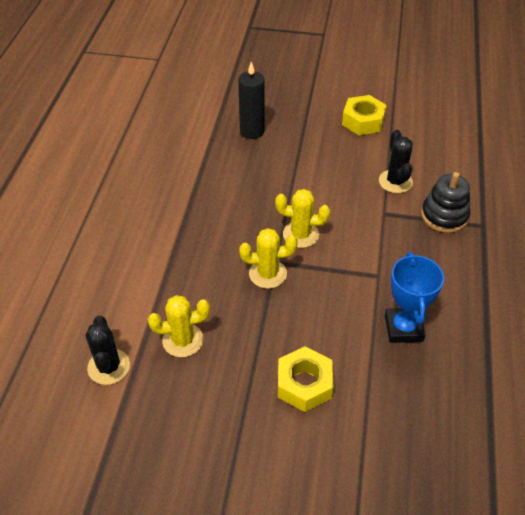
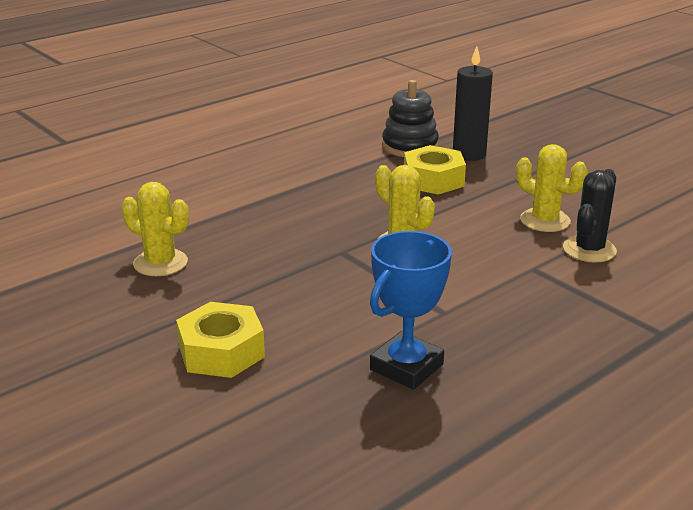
camera: 40 degrees right, 20 degrees down
black cactus [85,316,130,385] -> none
yellow cactus [239,228,297,289] -> yellow cactus moved to [516,144,588,232]
yellow nut [342,95,387,135] -> yellow nut moved to [404,145,466,195]
black stacking toy [421,172,470,233] -> black stacking toy moved to [382,80,439,157]

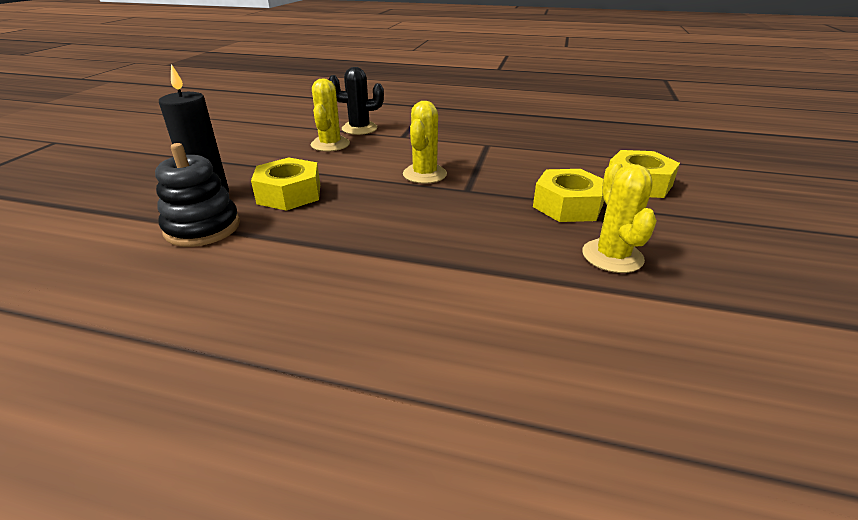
camera: 125 degrees left, 5 degrees up
blue trophy [370,231,452,390] -> none
none -> yellow nut [533,169,604,222]

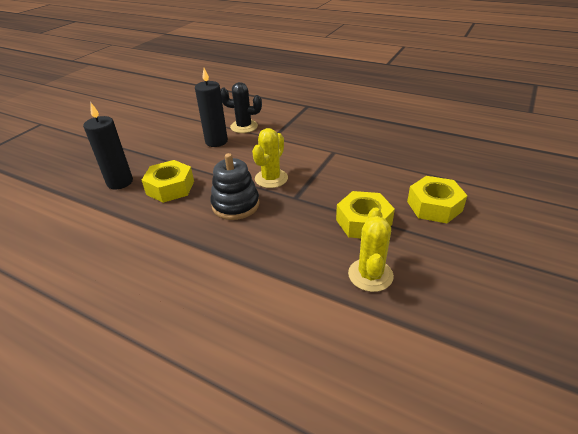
camera: 15 degrees right, 5 degrees up
black stacking toy [155,143,240,247] -> black stacking toy moved to [210,153,260,220]
yellow cactus [311,78,350,152] -> black candle [195,68,228,147]

